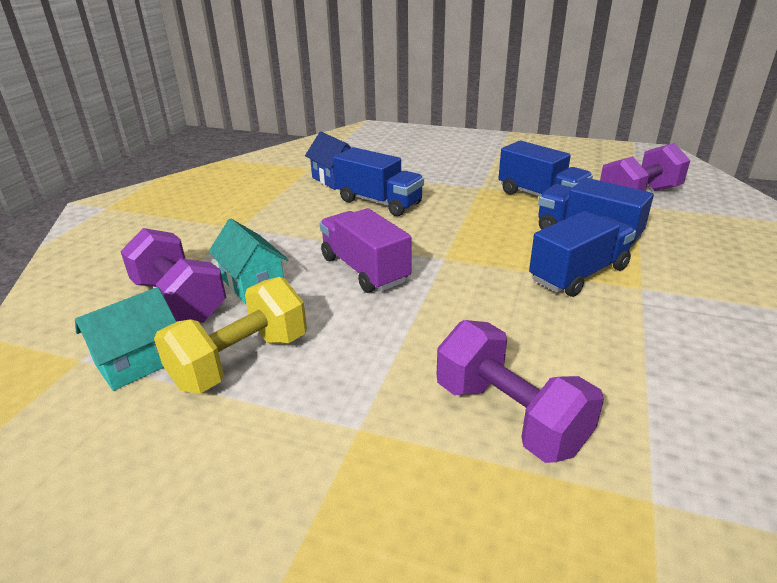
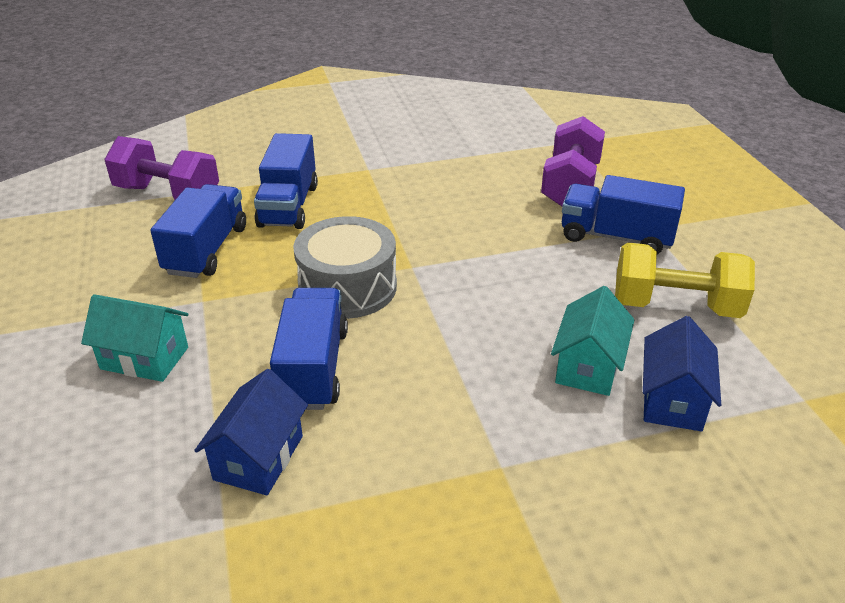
camera: 125 degrees left, 5 degrees up
turquoise house [75,287,177,391] -> turquoise house moved to [81,294,188,382]
purple dumbbell [120,228,226,323] -> blue house [643,316,721,431]
purple truck [320,208,412,293] -> none
blue truck [529,211,636,297] -> blue truck moved to [562,175,685,254]
none -> grey drum [293,216,397,319]

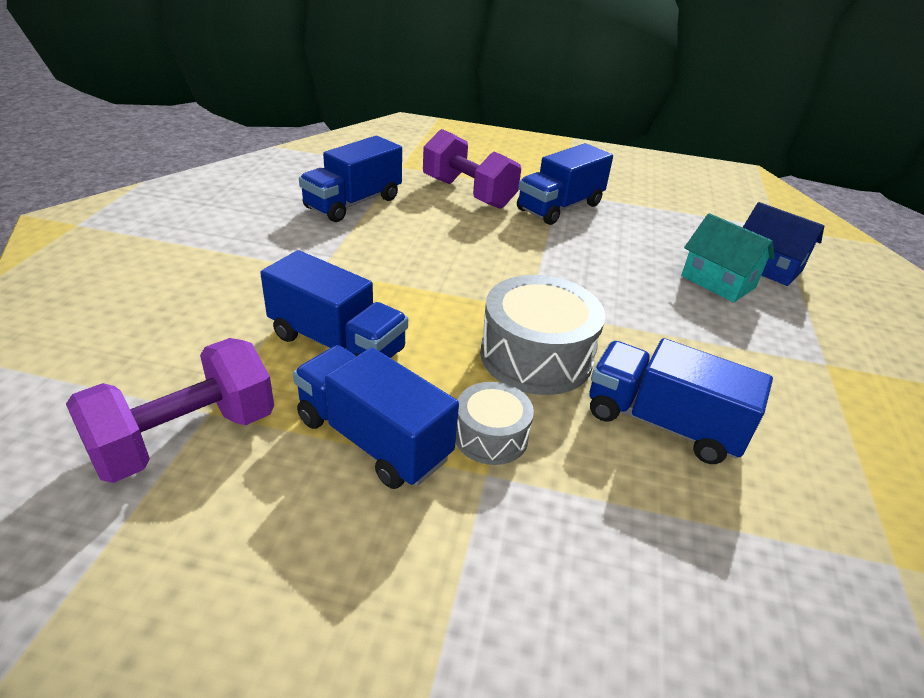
camera: 65 degrees left, 0 degrees up
turquoise house [81,294,188,382] -> none
blue house [194,369,308,495] -> none
yellow dumbbell [615,243,755,318] -> none
none -> blue truck [299,136,402,222]
none -> grey drum [456,382,534,465]

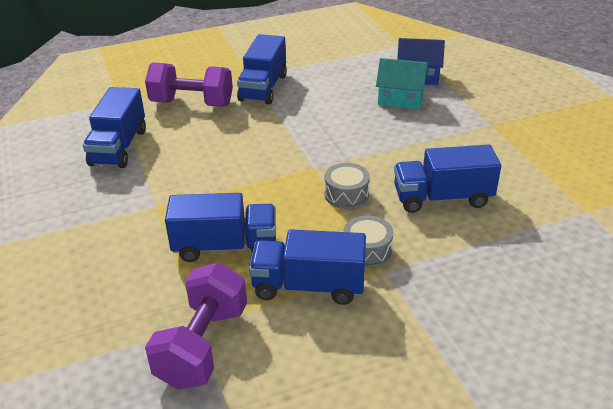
camera: 30 degrees left, 0 degrees up
grey drum [480,275,605,395] -> grey drum [325,163,370,209], size x0.57

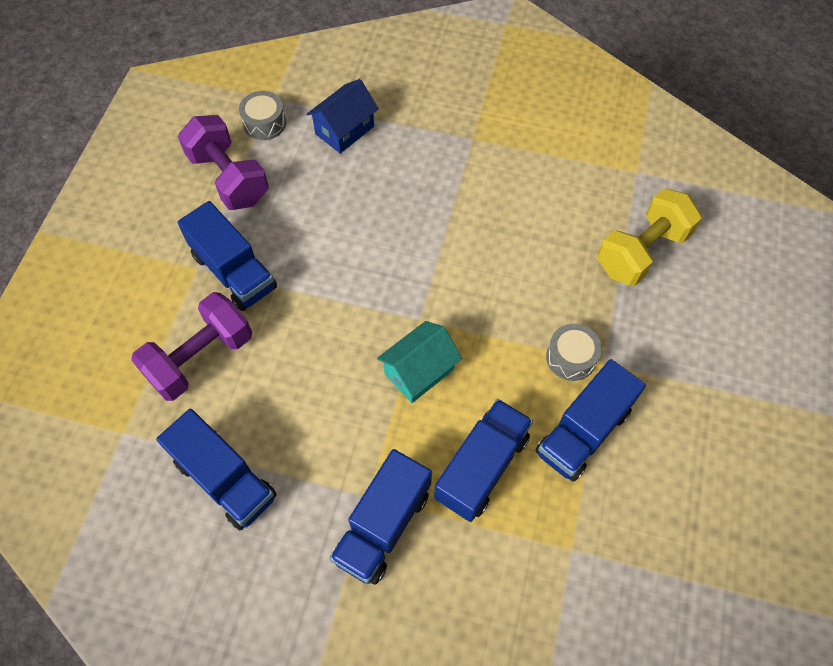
camera: 55 degrees left, 25 degrees up
purple dumbbell [145,262,247,389] -> purple dumbbell moved to [178,115,269,210]
grey drum [325,163,370,209] -> grey drum moved to [239,91,286,140]
turquoise house [376,58,428,109] -> turquoise house moved to [377,321,462,403]
blue truck [394,145,501,213] -> blue truck moved to [330,449,432,585]
none -> yellow dumbbell [597,188,702,286]

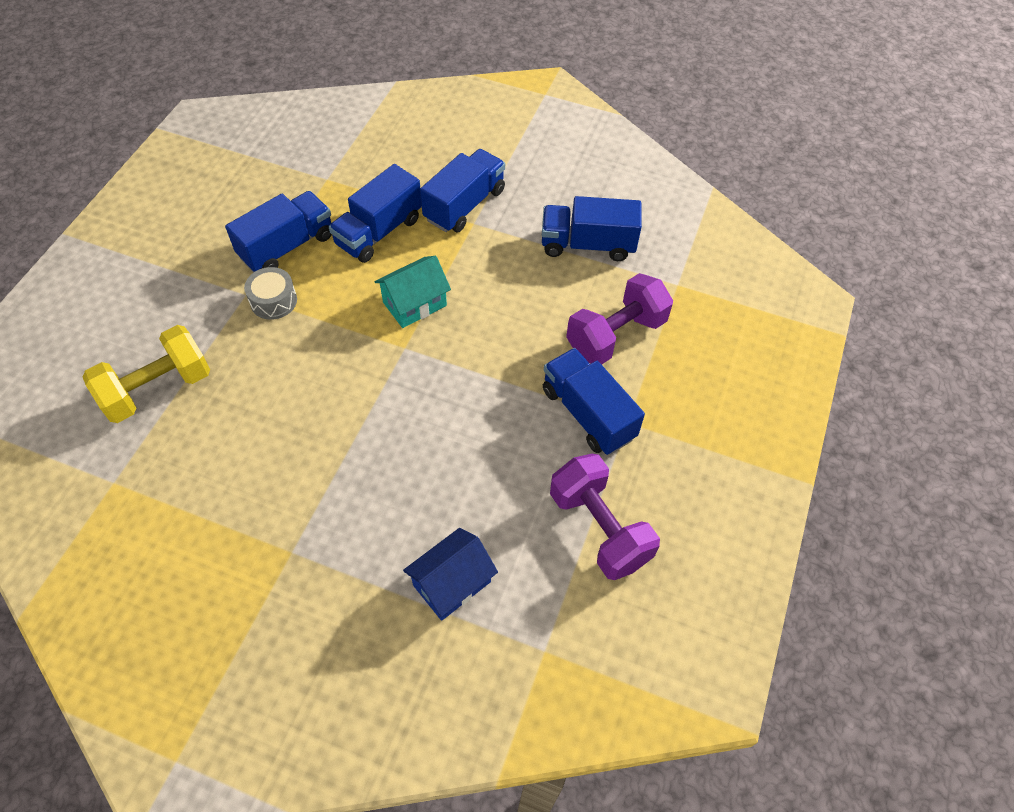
camera: 175 degrees left, 5 degrees down
blue truck [156,409,277,530] -> blue truck turned 45 degrees counterclockwise [542,196,642,261]
grey drum [239,91,286,140] -> none

